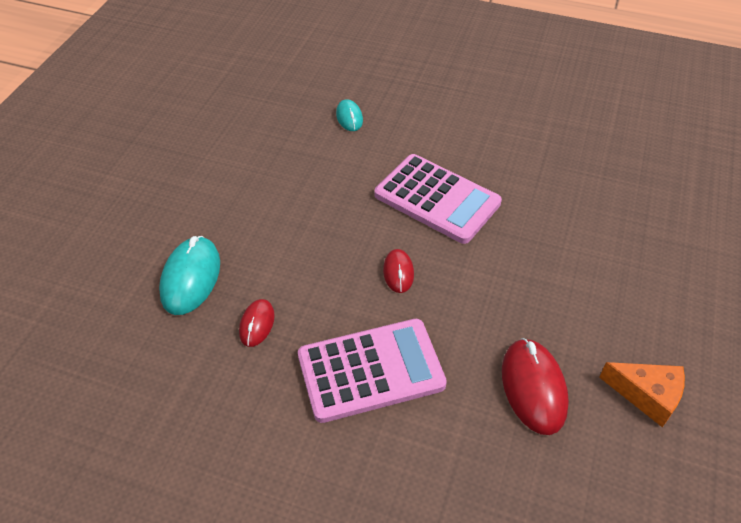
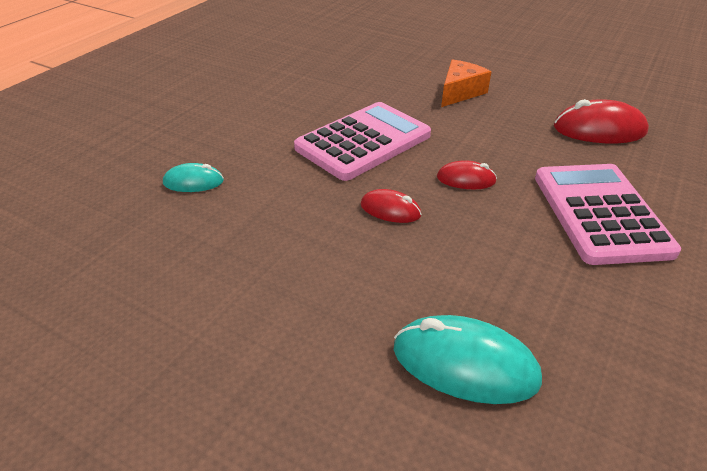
camera: 80 degrees left, 10 degrees down
red mouse [239,299,275,347] -> red mouse moved to [360,189,421,223]
orange cheese [599,362,685,427] -> orange cheese moved to [441,59,491,107]

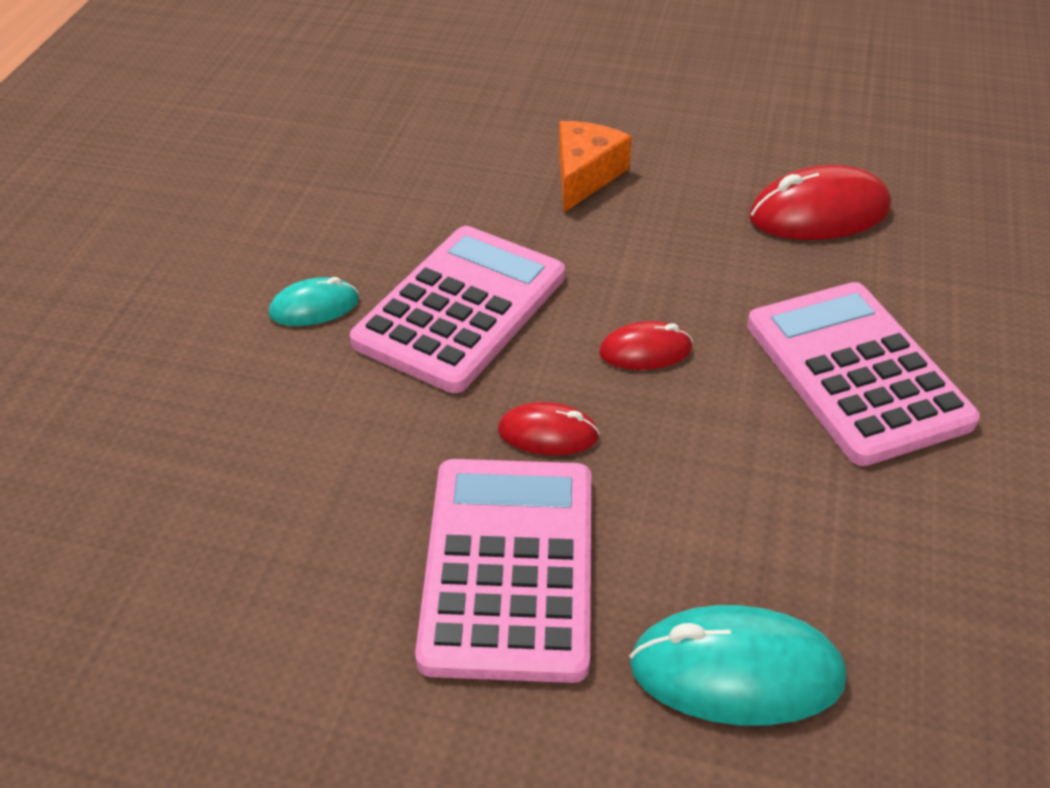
camera: 15 degrees left, 5 degrees up
turquoise mouse [163,163,224,192] -> turquoise mouse moved to [269,277,359,326]
none -> pink calculator [415,459,591,683]

